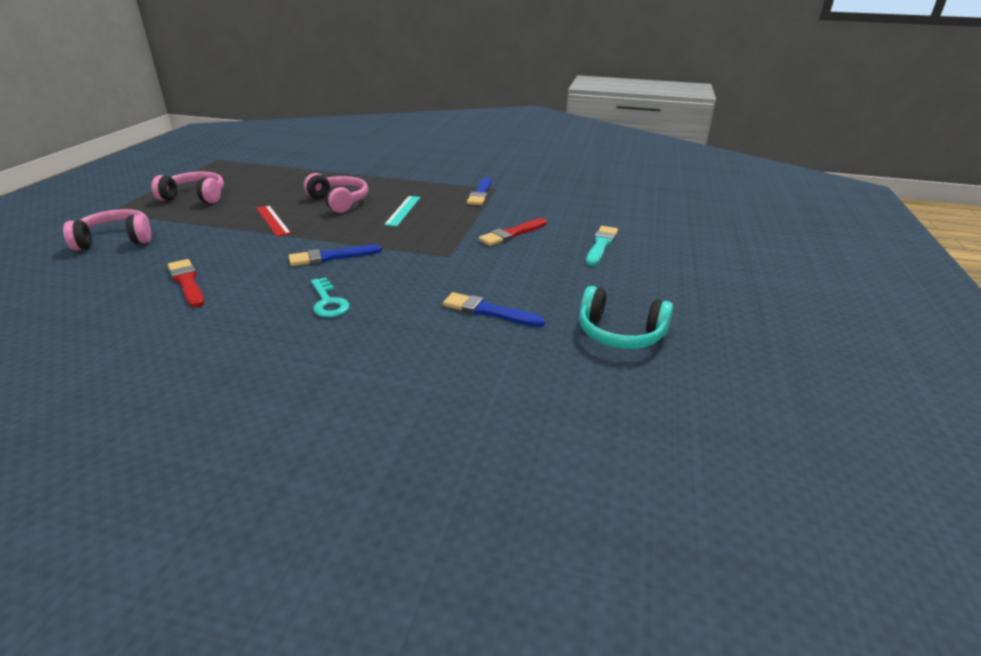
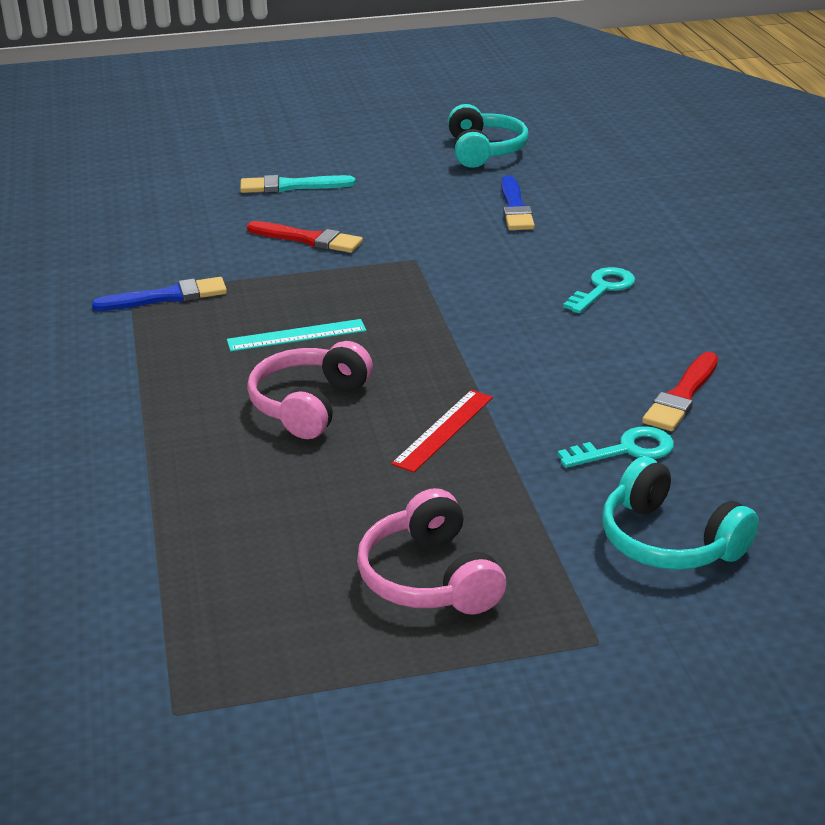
camera: 115 degrees left, 0 degrees up
pink headphones [63,209,151,251] -> turquoise headphones [602,457,759,570]
blue brush [289,245,382,266] -> none
none -> turquoise key [557,426,674,468]

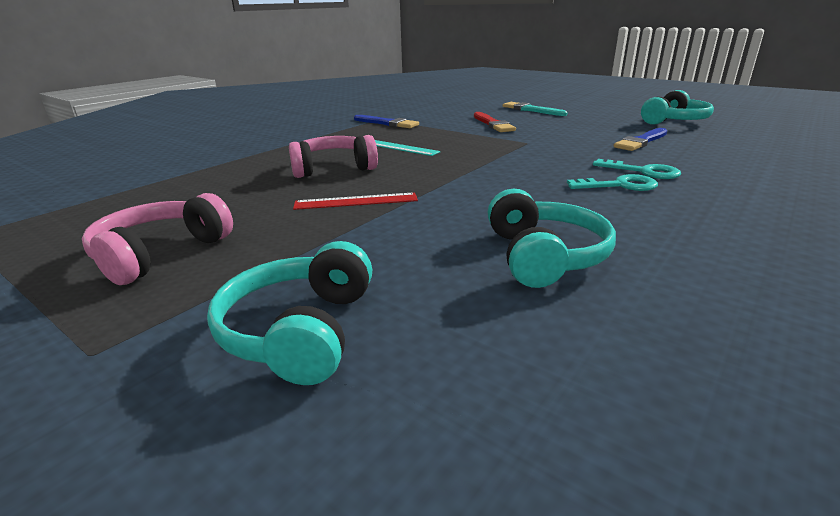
camera: 50 degrees right, 5 degrees down
turquoise key [557,426,674,468] -> turquoise key moved to [593,159,681,179]
red brush [642,352,718,431] -> turquoise headphones [488,189,616,288]

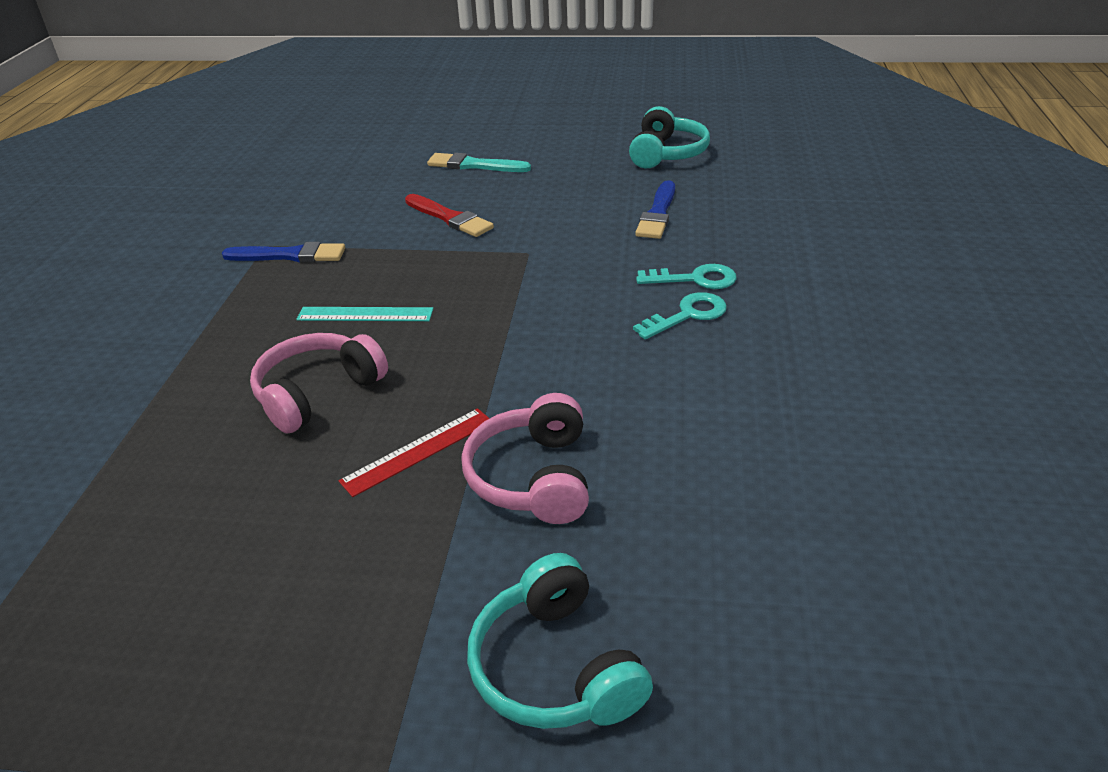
camera: 30 degrees left, 10 degrees up
pink headphones [82,193,233,285] -> pink headphones moved to [461,393,589,524]
turquoise headphones [488,189,616,288] -> none

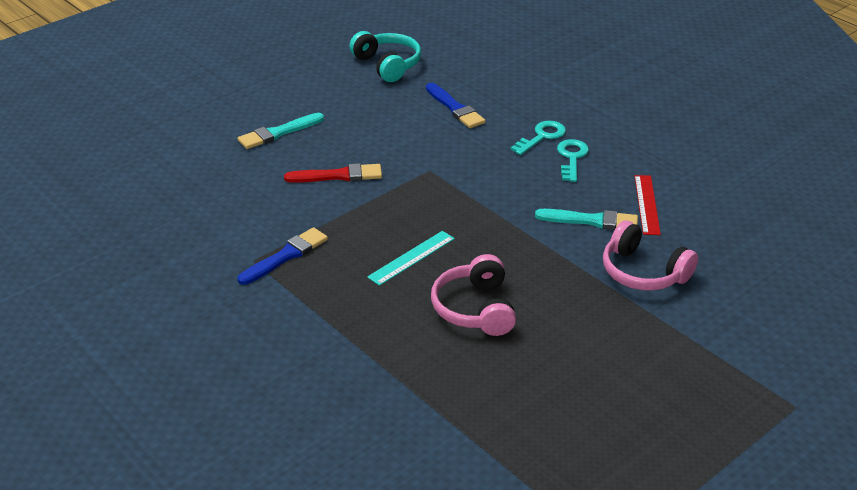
camera: 50 degrees left, 0 degrees up
red ruler [339,408,490,497] -> red ruler moved to [635,175,661,235]
turquoise headphones [467,553,653,729] -> none
none -> turquoise brush [535,209,638,230]

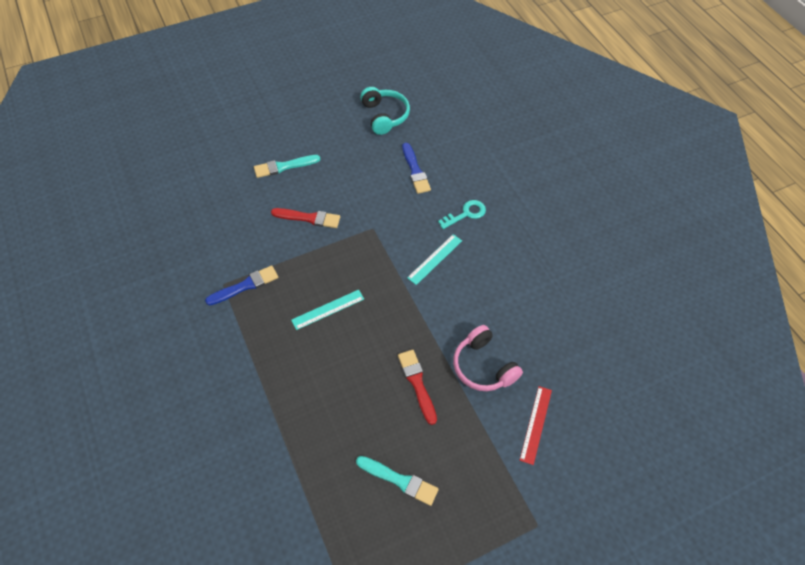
camera: 15 degrees right, 20 degrees up
pink headphones [431,254,516,336] -> none
turquoise brush [535,209,638,230] -> turquoise brush moved to [356,456,439,506]
turquoise key [557,139,589,182] -> none
red ruler [635,175,661,235] -> red ruler moved to [520,386,552,465]
none -> red brush [398,350,437,425]
none -> turquoise ruler [407,234,462,285]

